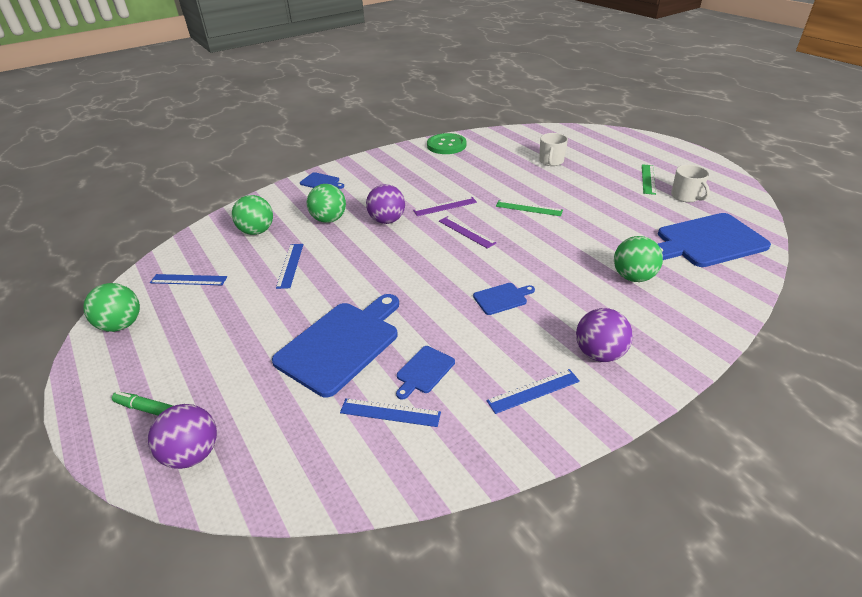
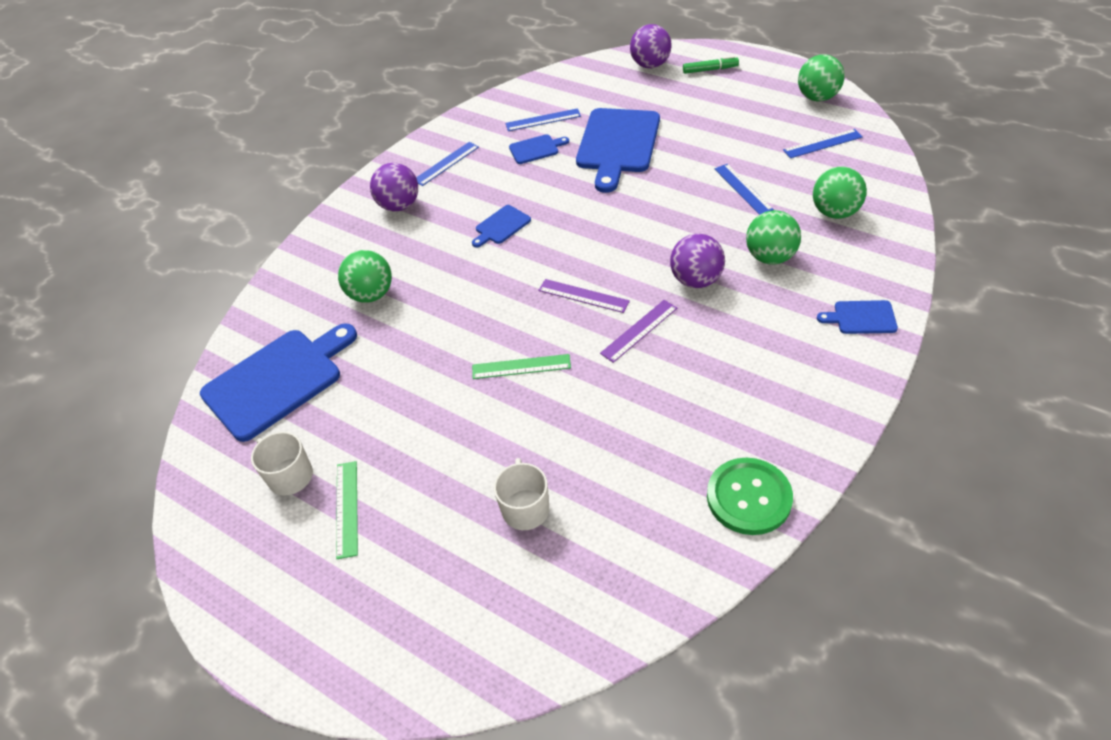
camera: 160 degrees right, 10 degrees up
blue cutting board [396,346,455,400] -> blue cutting board turned 60 degrees clockwise [509,134,569,164]

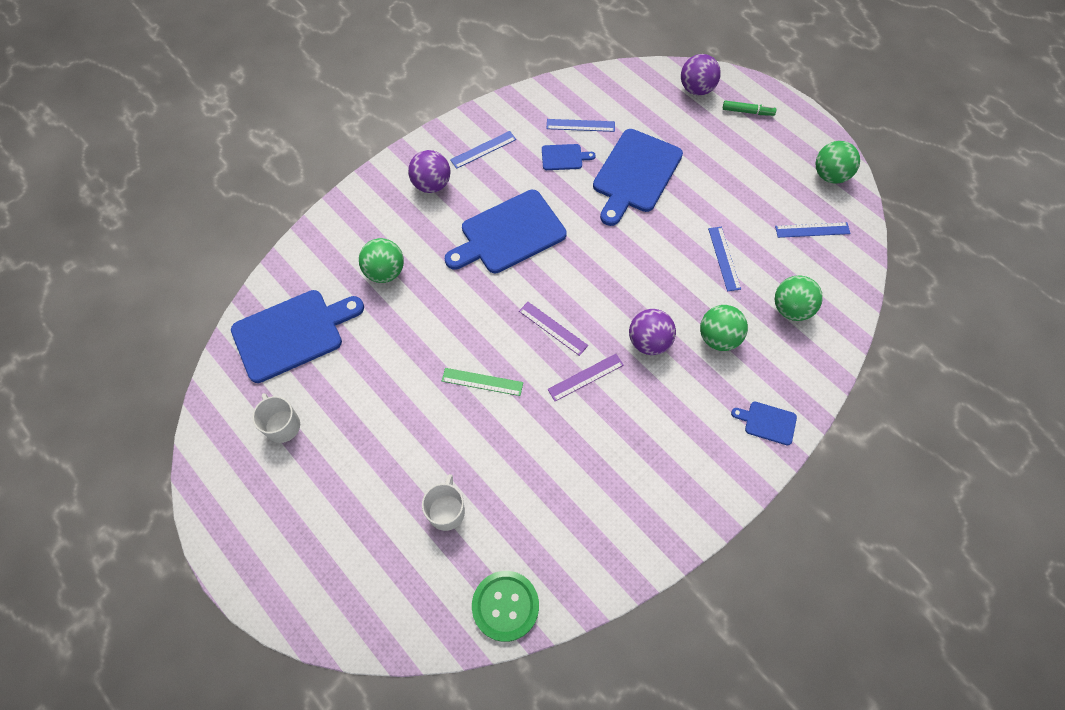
camera: 10 degrees right, 15 degrees up
green ruler [336,461,358,559] -> none
blue cutting board [472,205,531,247] -> blue cutting board [445,190,567,273], size x2.16
green button [707,458,793,535] -> green button moved to [472,571,539,642]

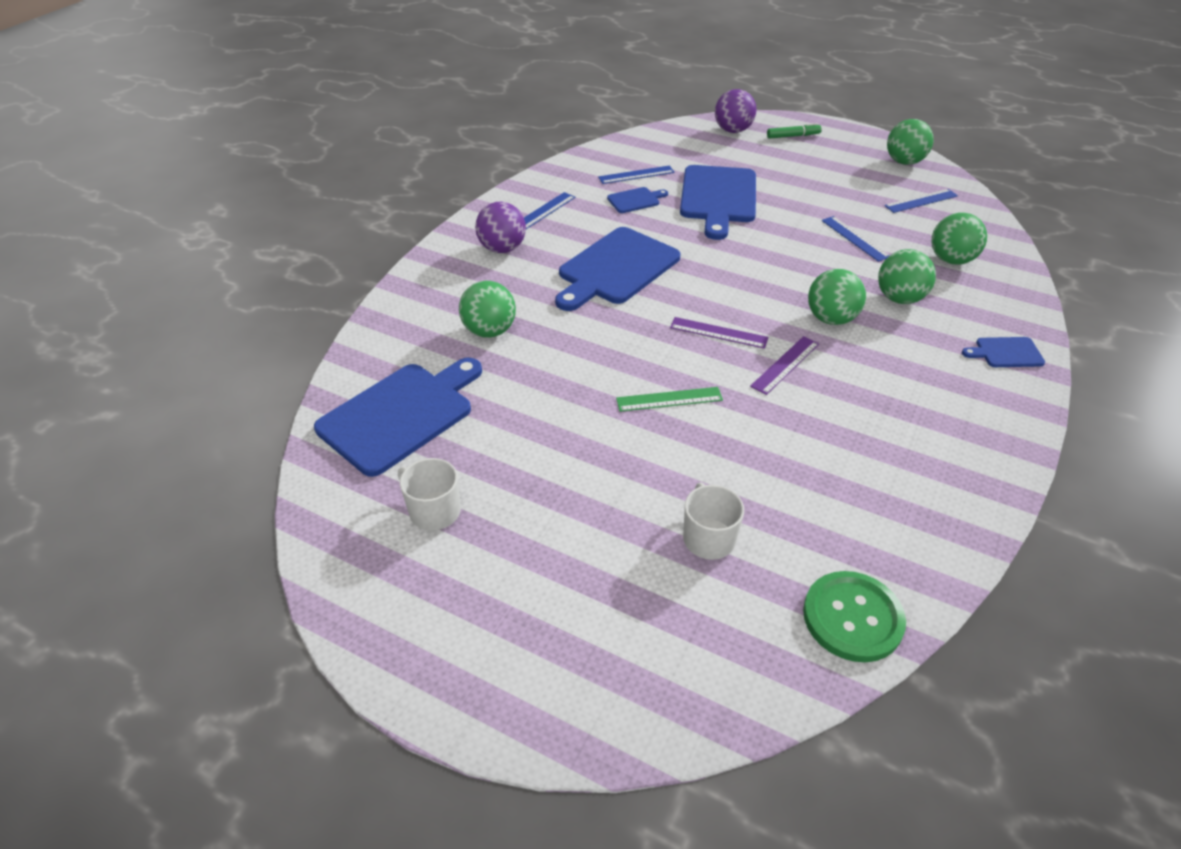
camera: 20 degrees left, 20 degrees down
purple ball [629,309,676,355] -> green ball [808,269,866,325]

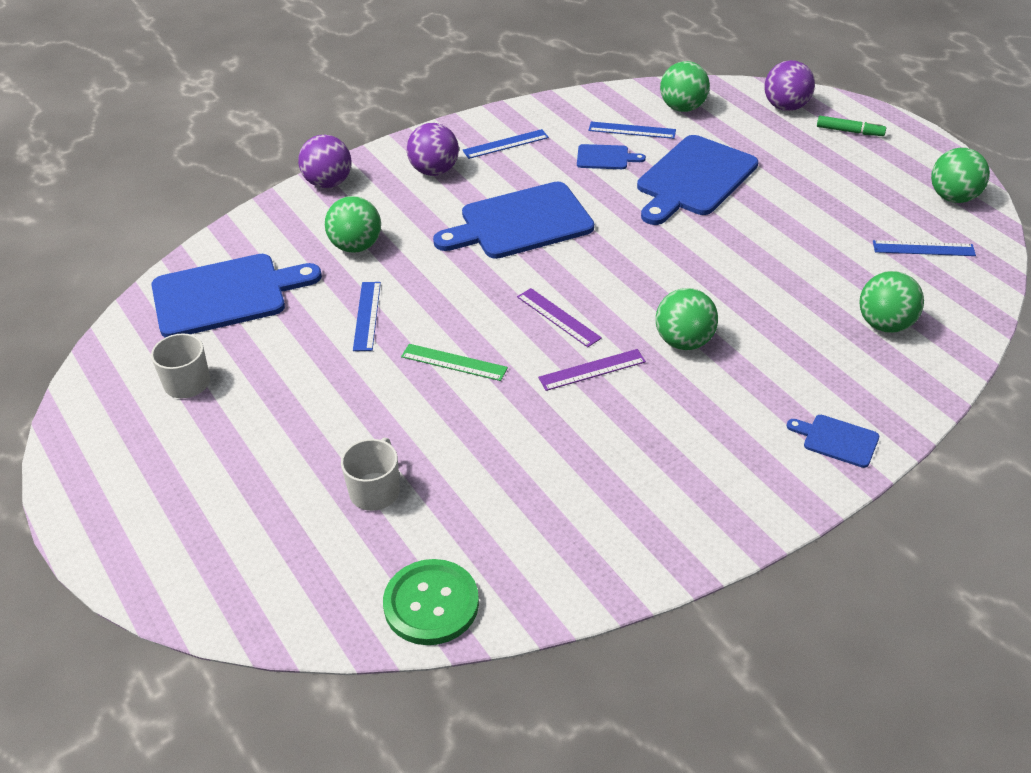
camera: 30 degrees right, 0 degrees up
blue ruler [822,216,890,262] -> blue ruler moved to [353,282,381,351]
green ball [878,249,936,304] -> green ball moved to [660,61,710,112]
none -> purple ball [298,135,352,188]

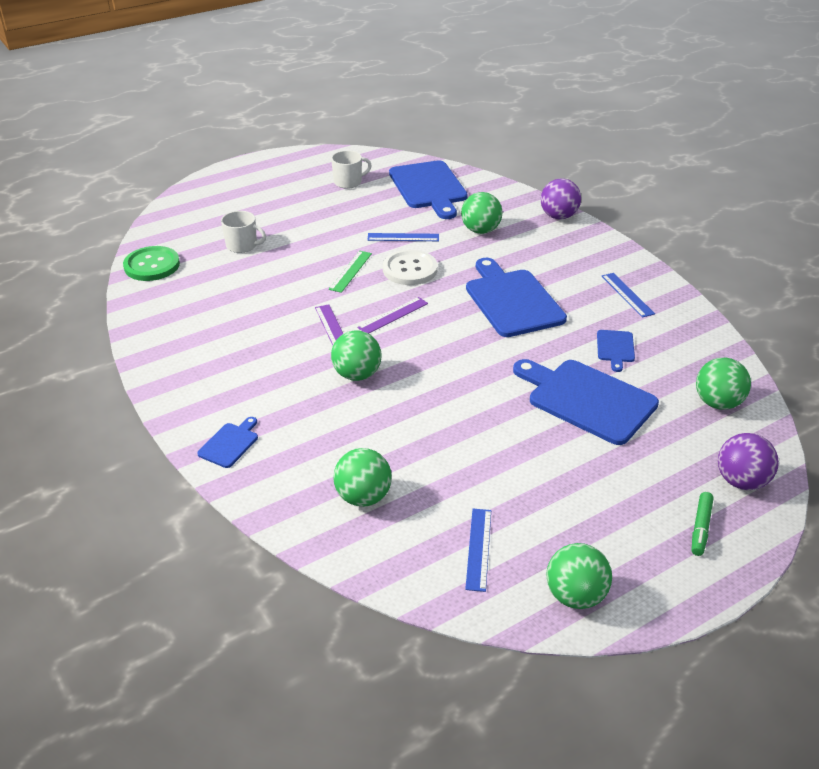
camera: 90 degrees right, 5 degrees down
purple ball [407,123,459,176] -> none
blue ruler [588,122,676,139] -> none
none -> white button [383,250,438,285]

